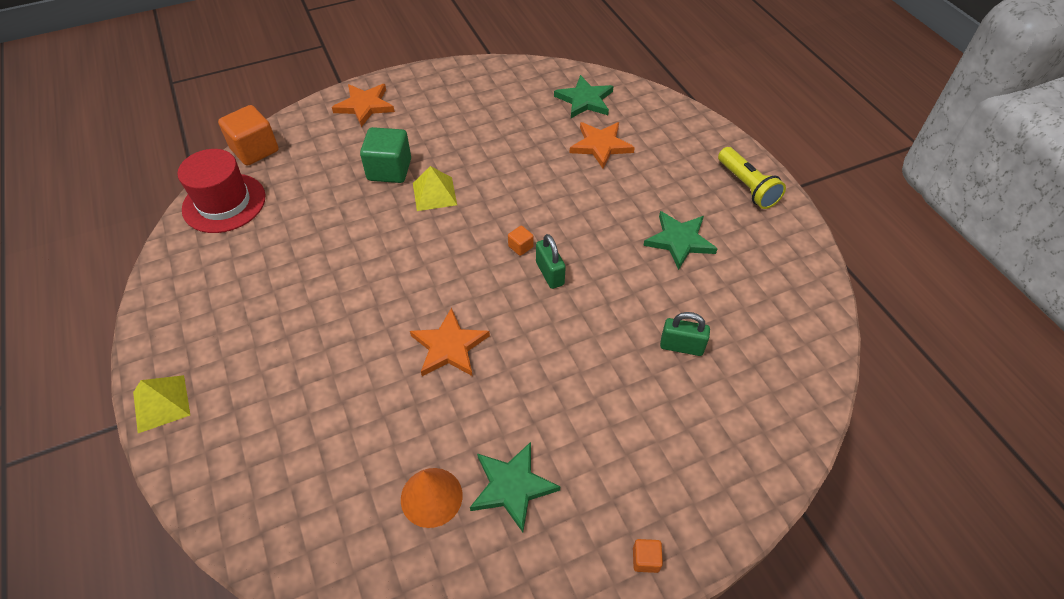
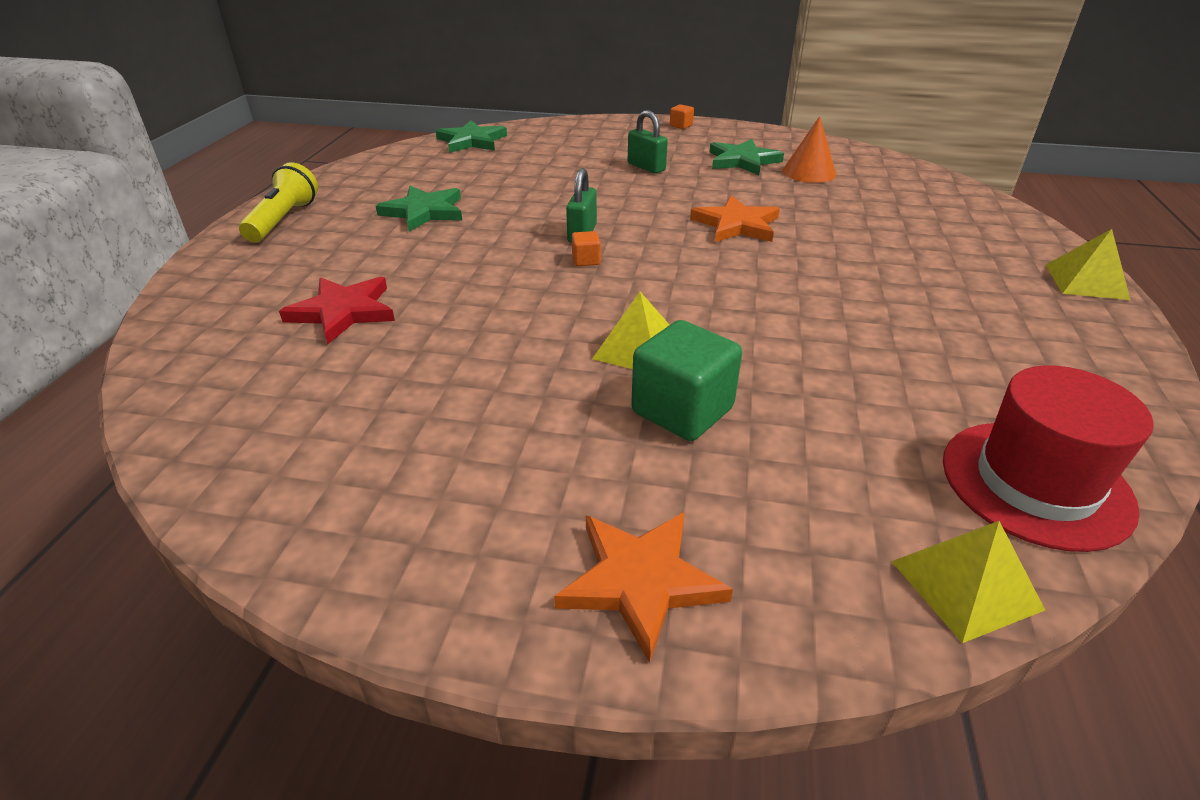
camera: 145 degrees left, 15 degrees down
orange cube [218,105,279,166] -> yellow pyramid [891,521,1045,643]
green star [554,75,613,118] -> green star moved to [436,120,507,153]
orange star [569,122,635,169] -> red star [279,277,395,344]
green padlock [660,312,710,356] -> green padlock moved to [628,110,668,173]

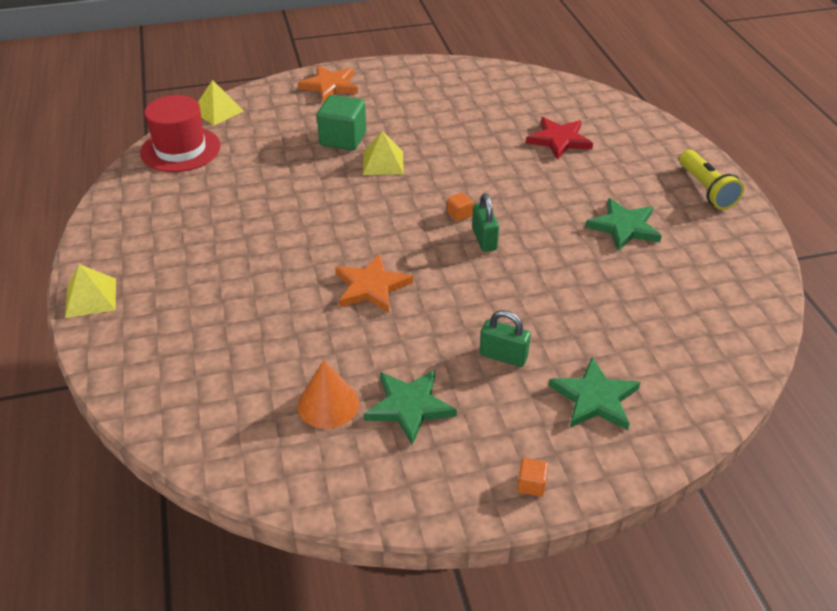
camera: 155 degrees right, 5 degrees up
green star [436,120,507,153] -> green star moved to [549,357,641,430]

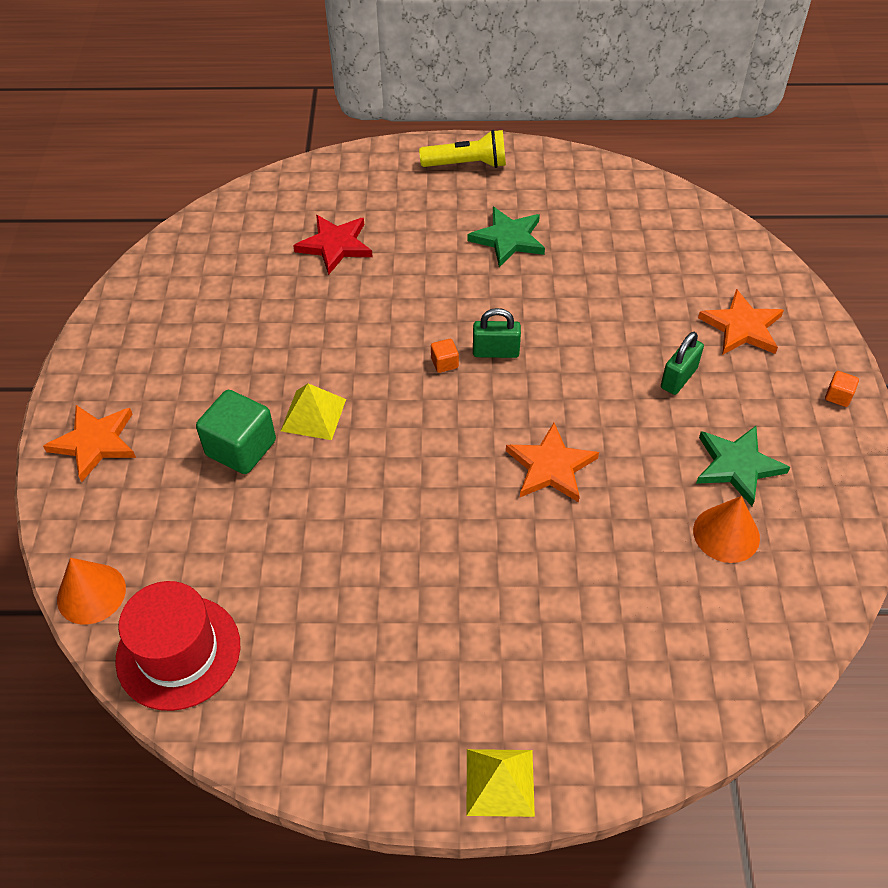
camera: 75 degrees left, 10 degrees up
yellow pyramid [198,80,244,125] -> orange cone [57,558,126,625]
green star [549,357,641,430] -> orange star [698,289,784,355]

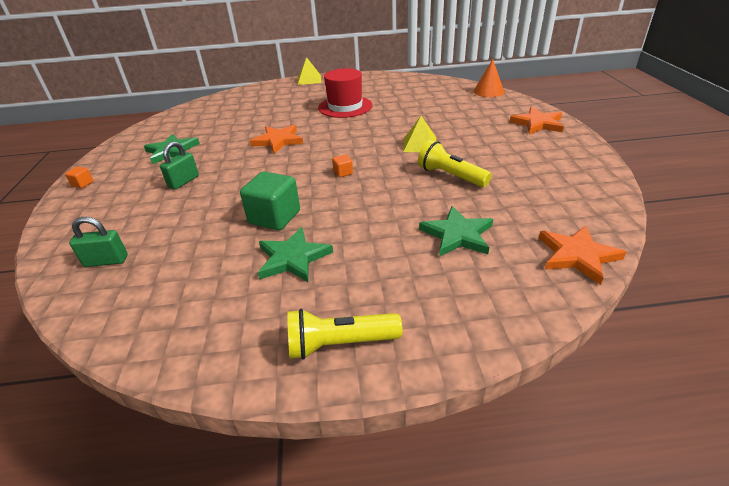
camera: 175 degrees right, 15 degrees down
red hat [115,581,240,711] -> red hat moved to [318,68,372,118]
green cube [196,390,276,474] -> green cube moved to [240,171,300,230]
red star [293,215,373,275] -> green star [419,206,493,257]
green padlock [473,308,521,358] -> green padlock moved to [69,217,128,267]
orange cone [693,496,760,563] -> none
orange star [698,289,784,355] -> orange star moved to [539,226,626,285]
none -> yellow flashlight [418,140,492,187]

